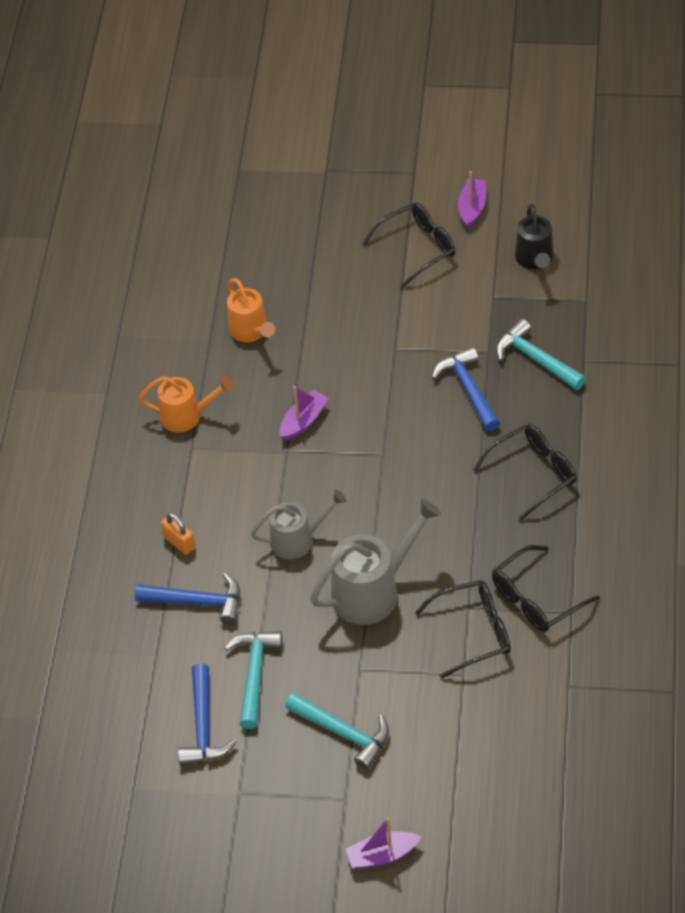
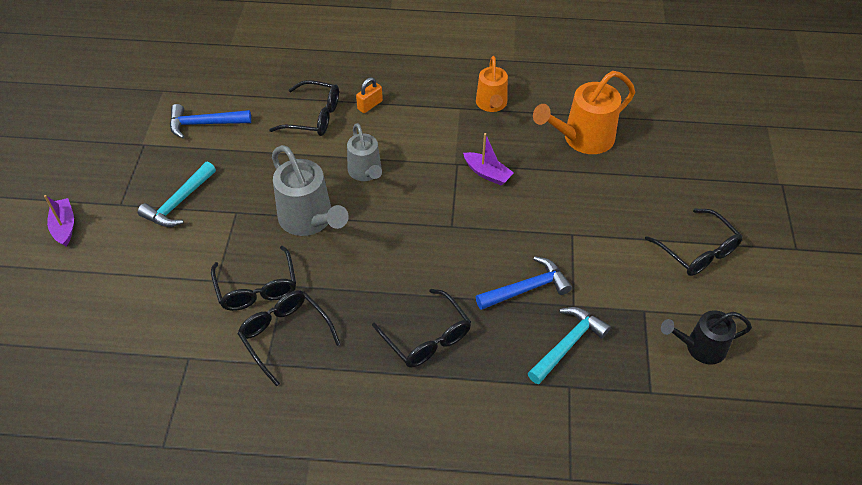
camera: 85 degrees right, 0 degrees up
blue hammer [135,572,240,625] -> black glasses [269,80,339,136]
turquoise hammer [224,631,282,729] -> none
orange watering can [227,278,275,342] -> orange watering can [533,71,635,154], size x1.54
purple boat [458,171,486,228] -> none

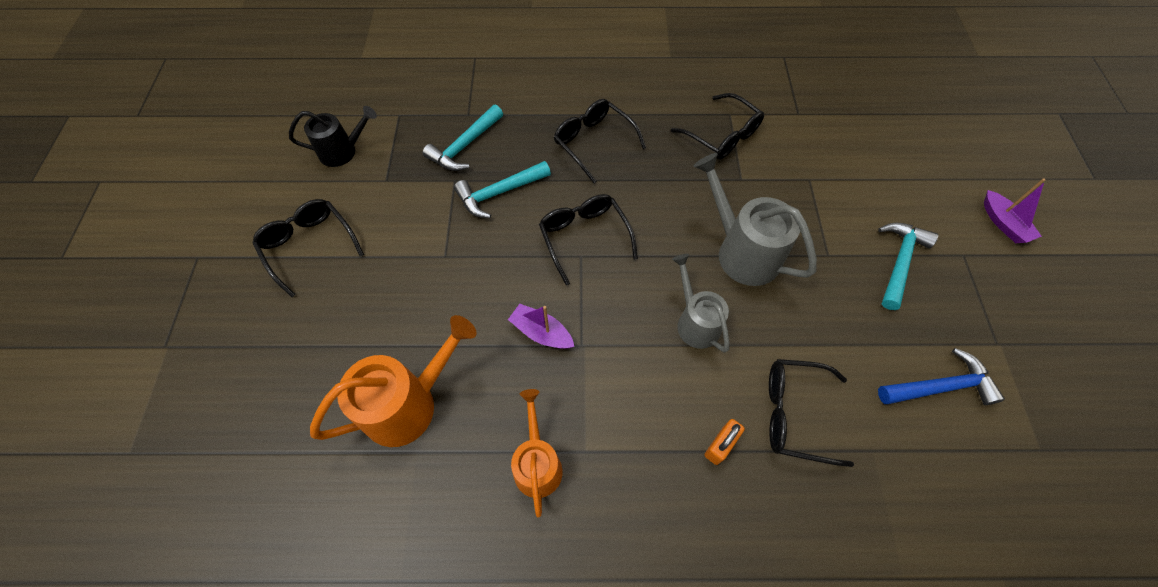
camera: 175 degrees right, 10 degrees up
black glasses [211,246,296,311] -> black glasses moved to [539,194,638,285]
blue hammer [476,256,572,310] -> turquoise hammer [454,161,551,218]

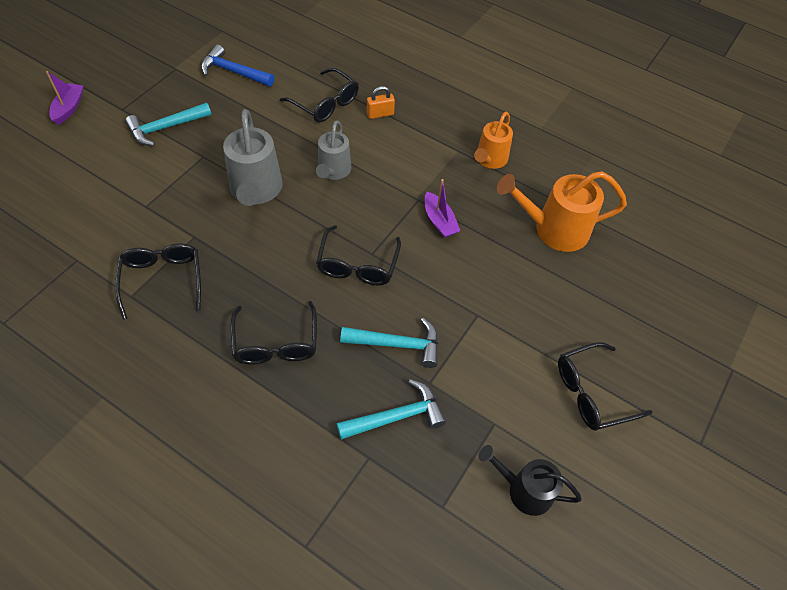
camera: 150 degrees left, 5 degrees down
black glasses [252,199,364,297] -> black glasses turned 75 degrees clockwise [558,343,652,431]

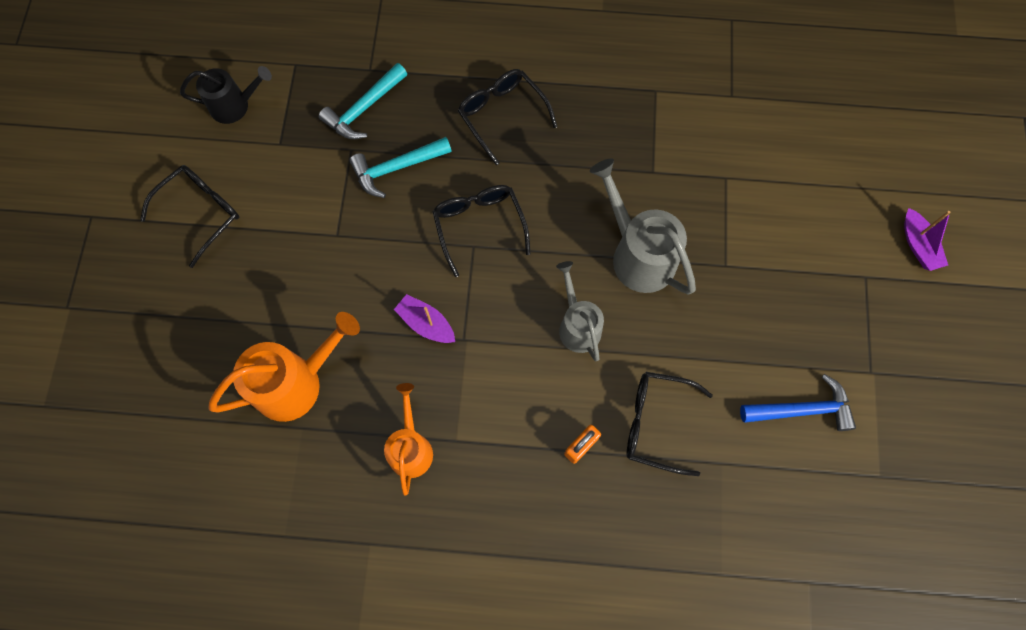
camera: 155 degrees right, 15 degrees up
black glasses [115,243,201,320] -> none
turquoise hammer [125,103,211,146] -> none

